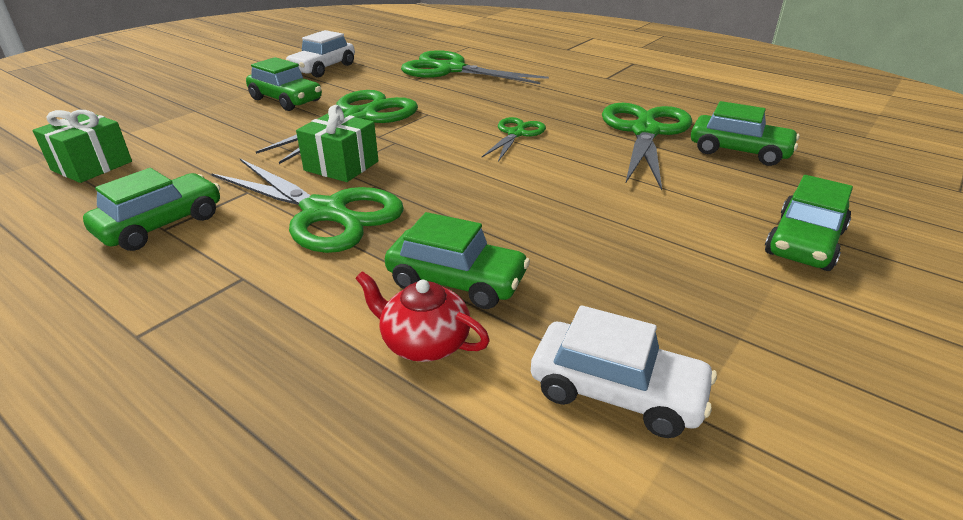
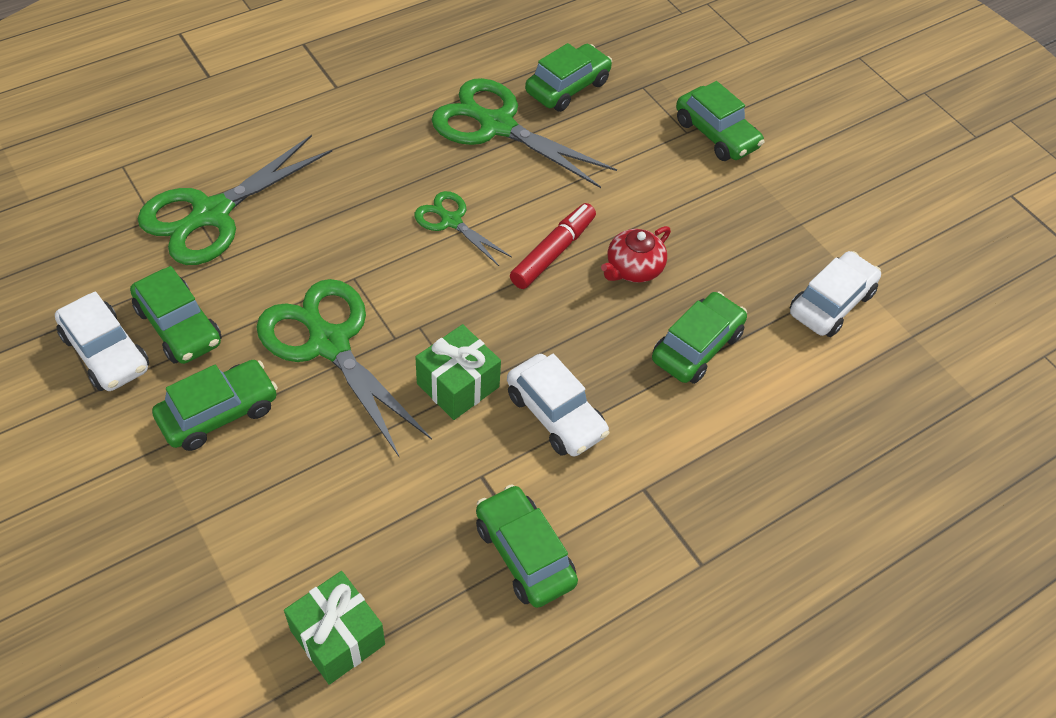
camera: 75 degrees left, 20 degrees up
green scissors [211,159,404,253] -> white car [507,354,609,456]
red teapot [355,271,490,362] -> red teapot moved to [601,226,671,283]
none -> green car [130,266,222,364]
none -> red marker [510,203,596,289]

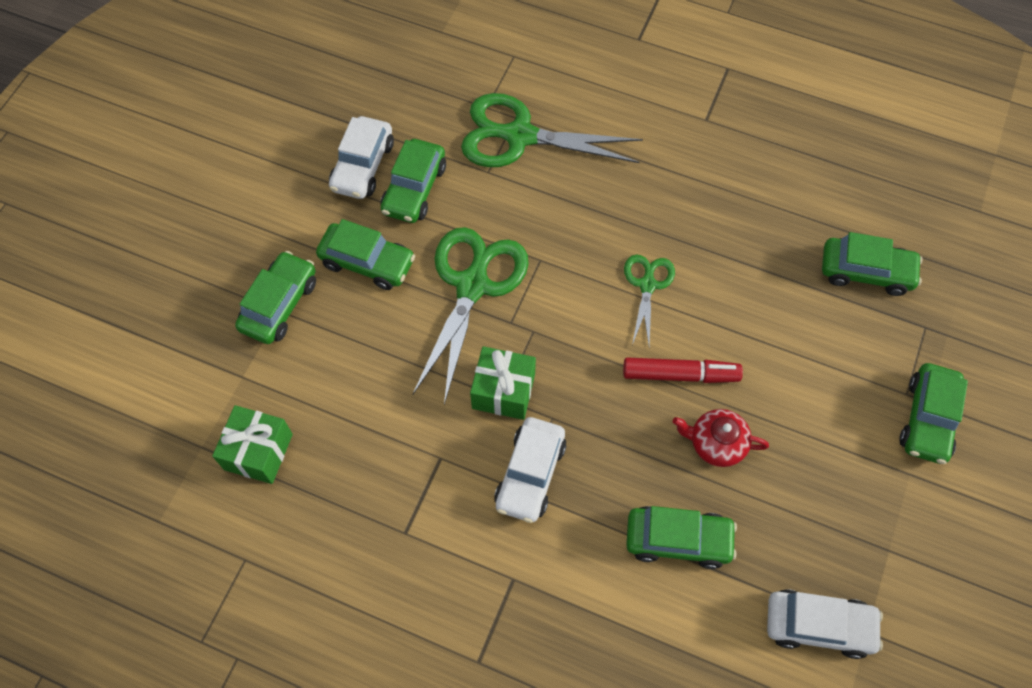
camera: 60 degrees right, 10 degrees up
green scissors [431,78,617,188] -> none
green car [476,484,578,608] -> green car moved to [235,251,316,344]

